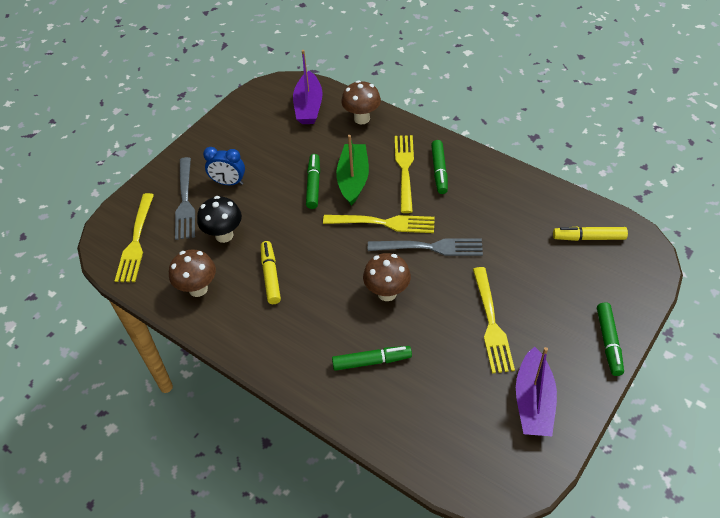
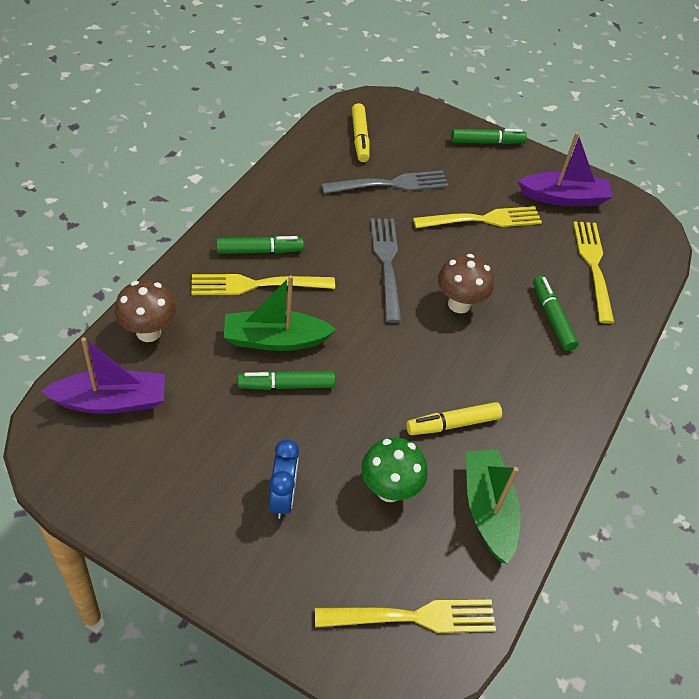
camera: 105 degrees left, 0 degrees up
brown mushroom [169,249,216,297] -> green boat [466,450,521,564]
grey fork [175,157,195,240] -> grey fork moved to [321,170,449,194]
black mushroom [197,196,242,243] -> green mushroom [361,437,428,502]
yellow fork [323,215,435,233] -> yellow fork moved to [573,221,614,324]

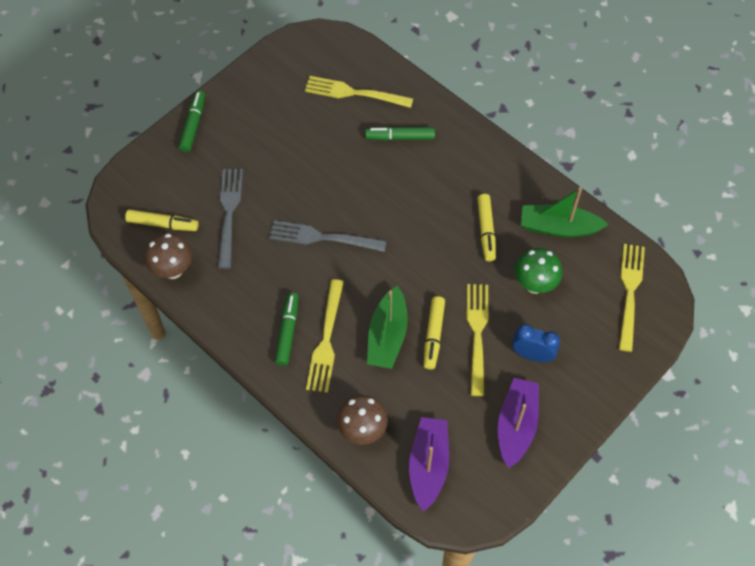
camera: 70 degrees left, 10 degrees up
green marker [238,371,335,390] -> yellow marker [424,296,445,370]
yellow fork [413,206,542,228] -> yellow fork moved to [467,284,489,396]
brown mushroom [438,254,494,313] -> brown mushroom moved to [145,233,192,279]
purple boat [518,132,613,206] -> purple boat moved to [498,378,539,468]

